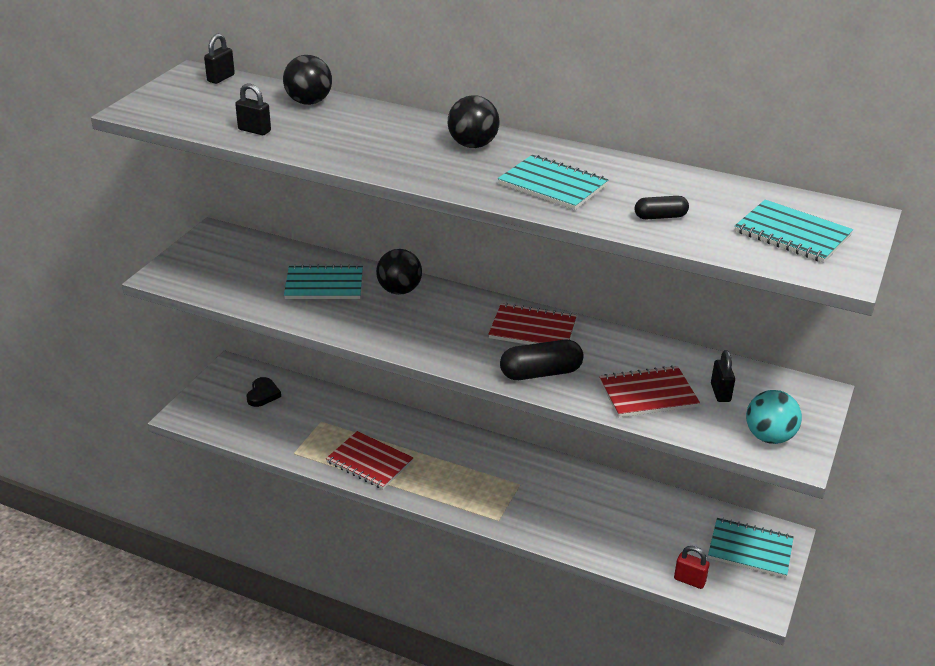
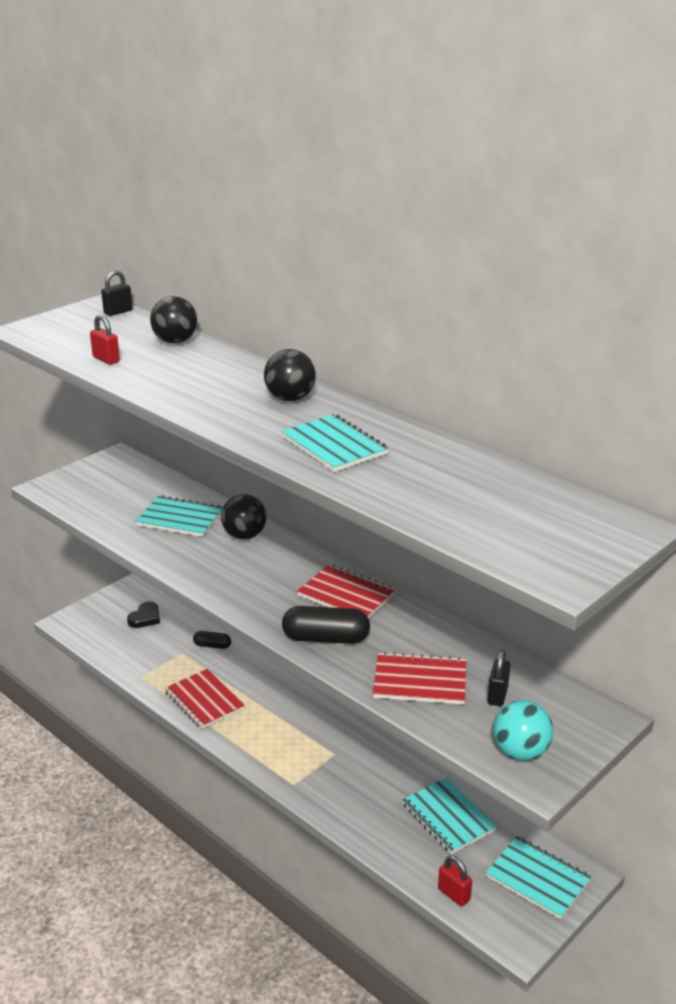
camera: 20 degrees right, 5 degrees down
black padlock [235,83,271,135] -> red padlock [90,314,120,365]
black capsule [634,196,689,219] -> black capsule moved to [193,631,231,649]
turquoise notebook [735,199,853,263] -> turquoise notebook moved to [402,777,497,854]

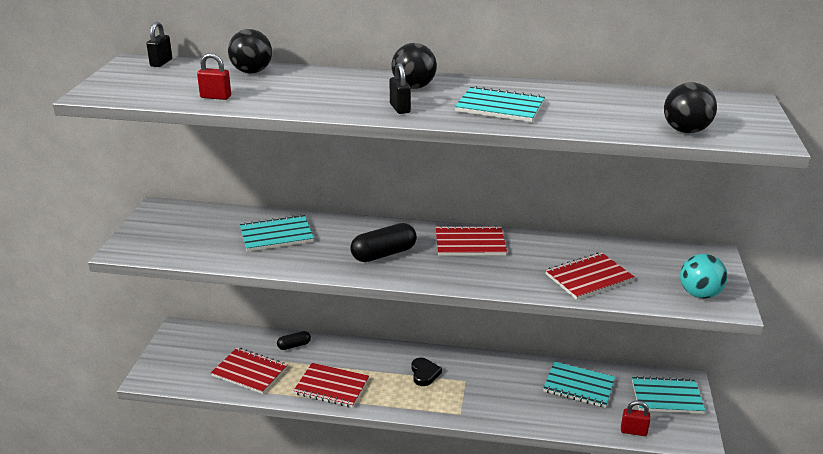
camera: 35 degrees left, 0 degrees up
black heart [127,602,160,628] -> black heart moved to [411,358,442,386]
black ball [221,494,267,539] -> black ball moved to [664,82,717,133]
black capsule [282,606,370,644] -> black capsule moved to [351,223,417,262]
black padlock [487,650,510,706] -> black padlock moved to [390,63,411,114]
none -> red notebook [211,348,287,394]

